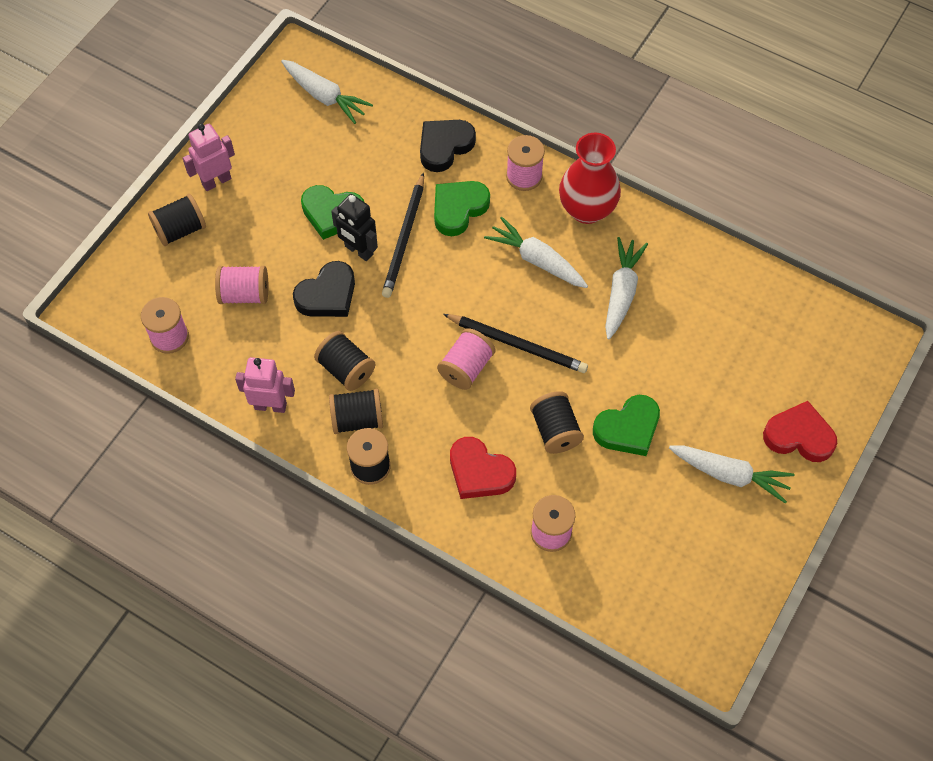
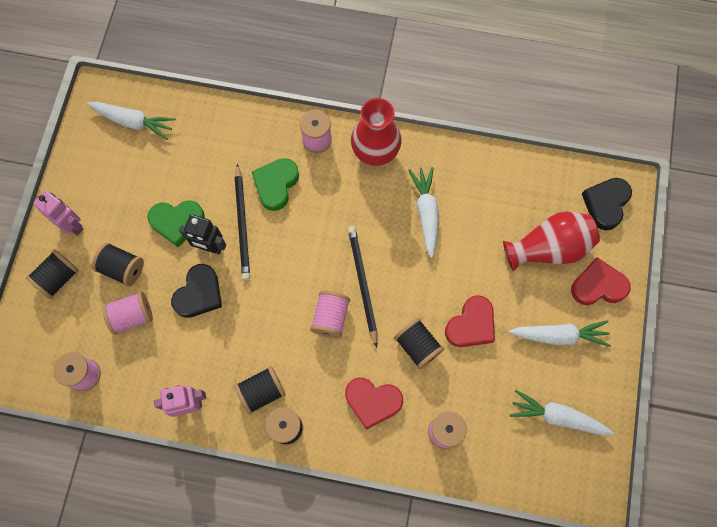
camera: 20 degrees left, 10 degrees up
pink robot [183,124,235,191] -> pink robot turned 90 degrees clockwise [33,190,83,236]
black spool [314,331,375,391] -> black spool moved to [92,243,144,286]
black heart [420,120,476,172] -> black heart moved to [582,178,632,230]
black pencil [443,314,588,373] -> black pencil turned 105 degrees counterclockwise [348,226,377,348]
white carrot [484,217,588,288] -> white carrot moved to [510,390,614,435]
green heart [593,395,660,456] -> red heart [445,295,495,347]
none -> red vase [503,211,600,271]

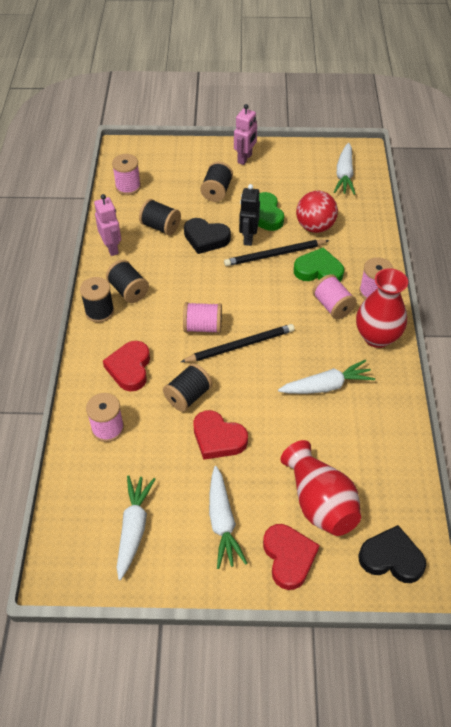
camera: 80 degrees right, 20 degrees down
black spool [26,249,79,299] -> black spool moved to [139,199,181,236]
pink spool [102,292,153,335] -> pink spool moved to [312,274,357,319]
none -> red ball [296,191,338,233]

